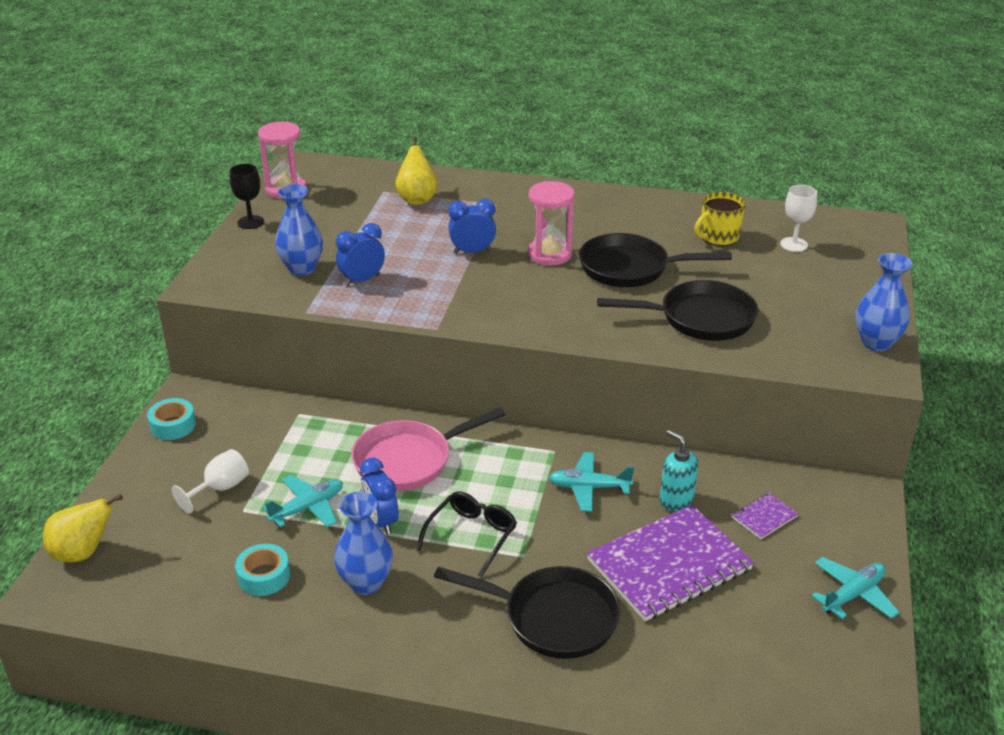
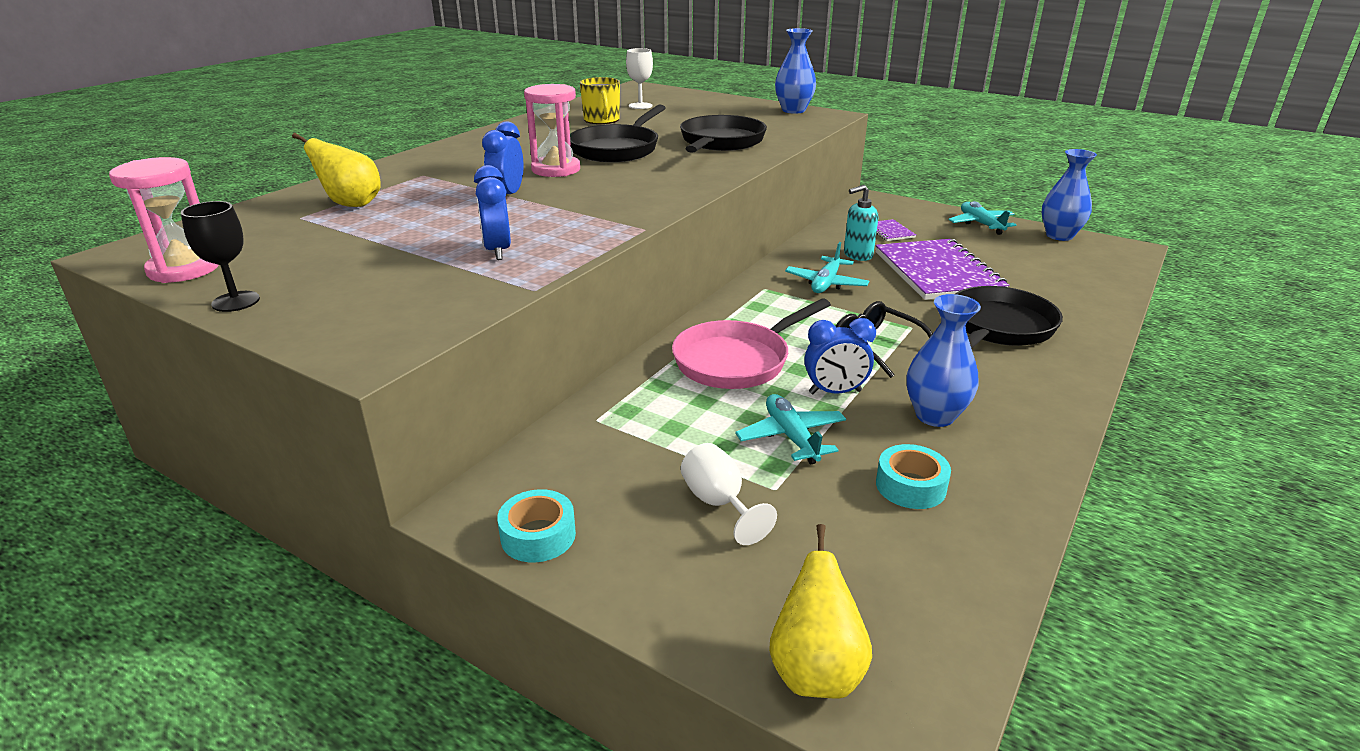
camera: 70 degrees left, 5 degrees down
blue vase [275,184,323,276] -> blue vase moved to [1041,149,1097,241]
pink pan [351,408,505,491] -> pink pan turned 60 degrees clockwise [672,299,831,389]

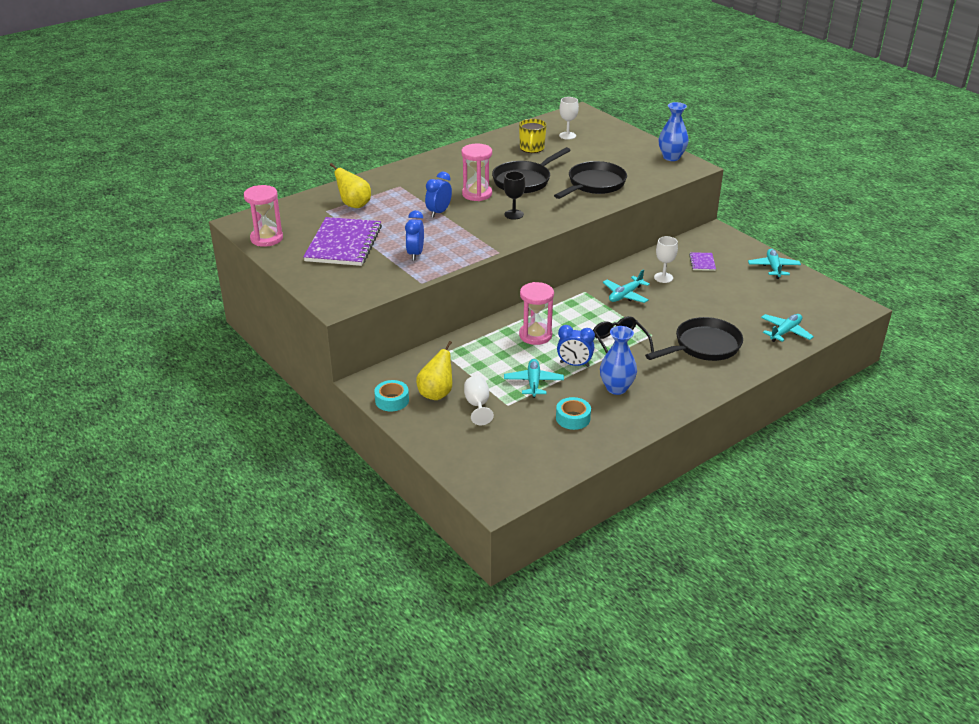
camera: 20 degrees right, 5 degrees up
black goblet [181,201,260,312] -> black goblet moved to [504,171,525,220]
pink pan [672,299,831,389] -> pink hourglass [519,282,554,345]
yellow pear [769,524,872,699] -> yellow pear moved to [416,341,452,400]
turquoise soap dispenser [844,185,878,261] -> white goblet [654,236,678,283]
purple notebook [875,239,1009,300] -> purple notebook moved to [303,217,382,266]
blue vase [1041,149,1097,241] -> none
none -> turquoise plane [761,314,814,342]

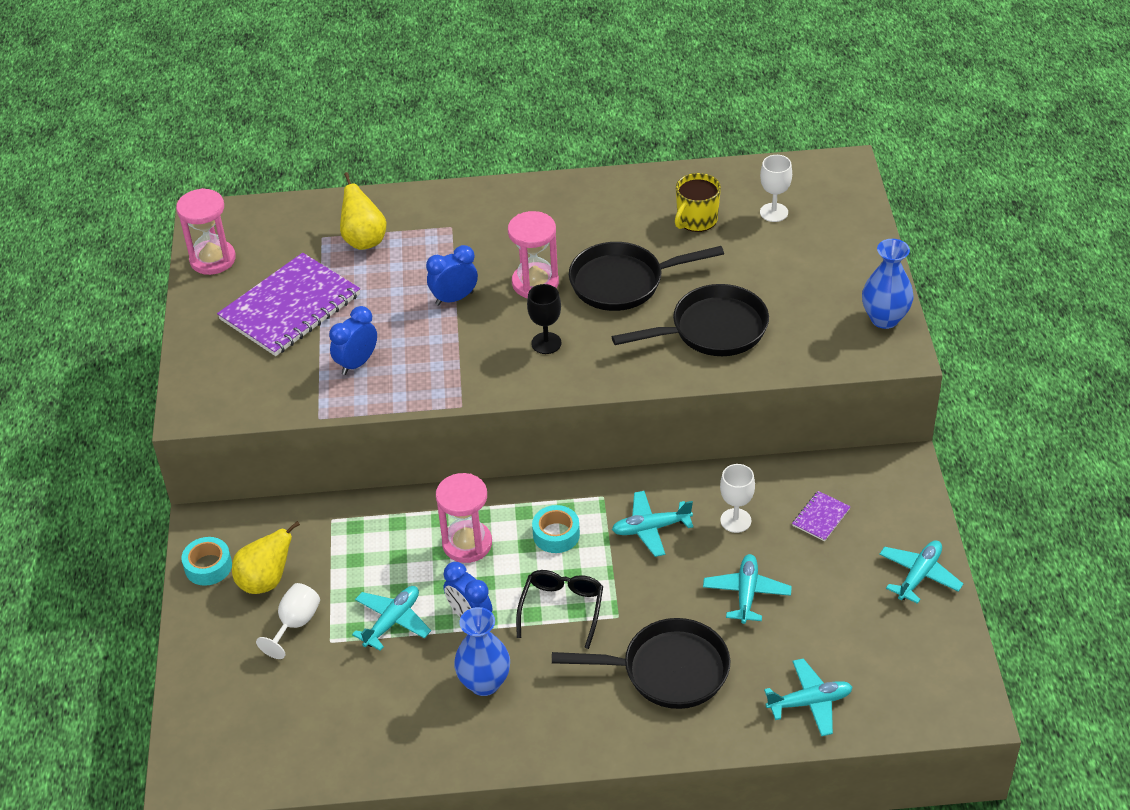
camera: 35 degrees right, 10 degrees up
turquoise tape [556,397,591,430] -> turquoise tape moved to [532,505,580,553]
none -> turquoise plane [703,554,792,624]

